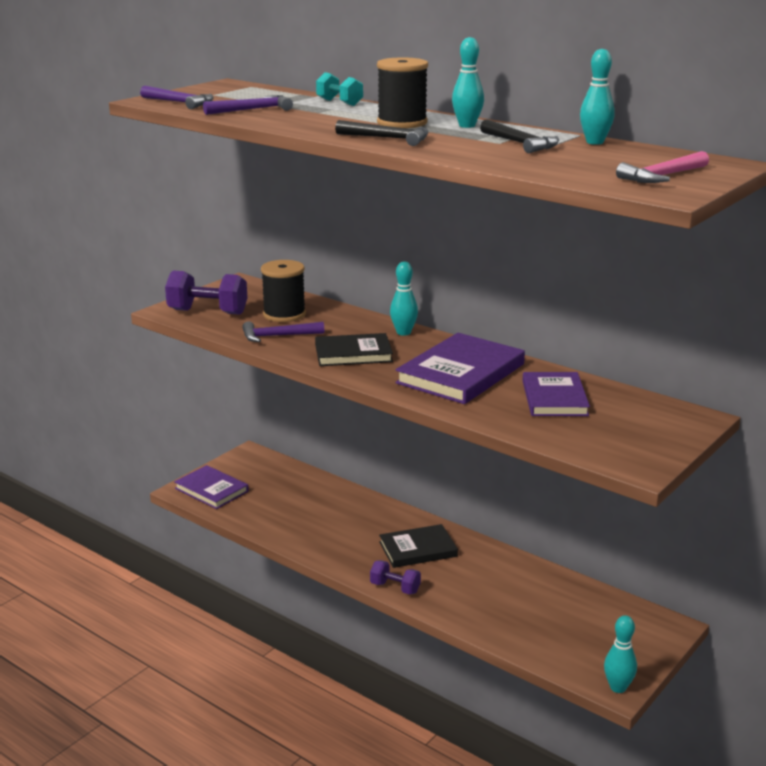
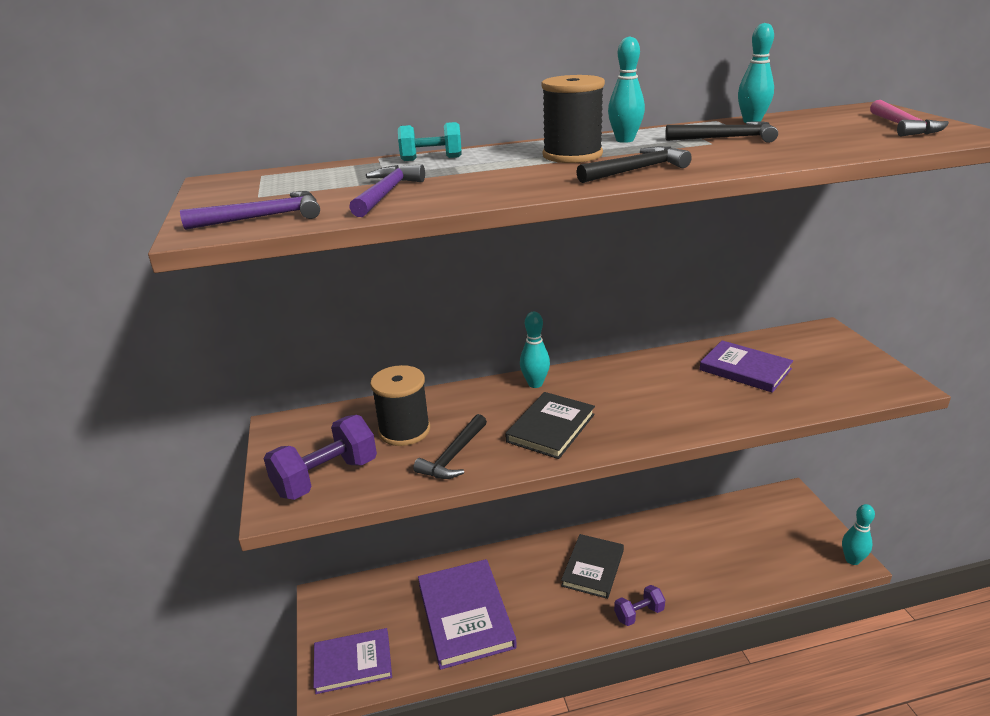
camera: 50 degrees left, 5 degrees up
purple hammer [242,321,324,342] -> black hammer [413,414,487,479]
purple book [396,333,525,404] -> purple book moved to [418,559,517,670]

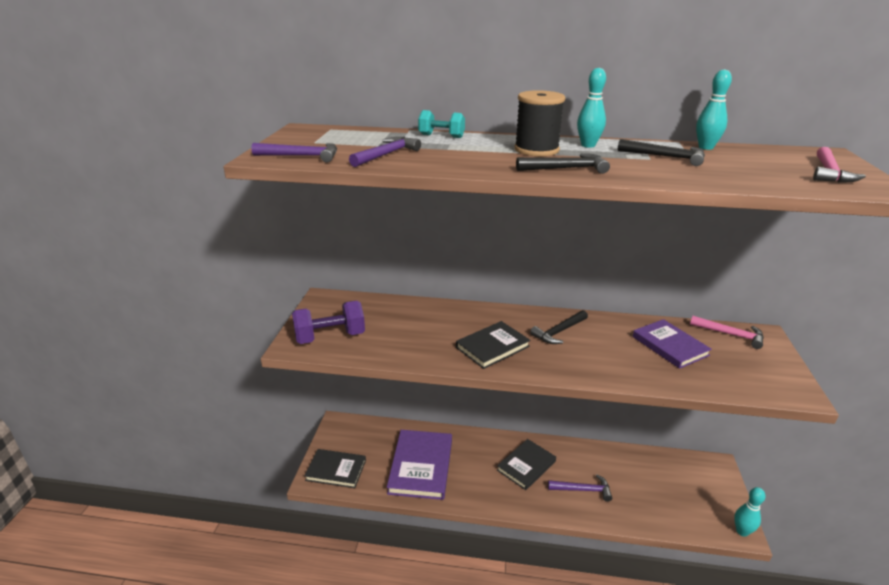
camera: 20 degrees right, 0 degrees up
purple book [313,628,392,694] -> black book [304,449,366,488]
black spool [370,365,430,446] -> none
black hammer [413,414,487,479] -> black hammer moved to [530,310,588,344]
turquoise bowling pin [520,312,550,388] -> none
purple dumbbell [614,585,665,626] -> none
none -> purple hammer [548,475,612,502]
none -> pink hammer [690,316,764,349]

